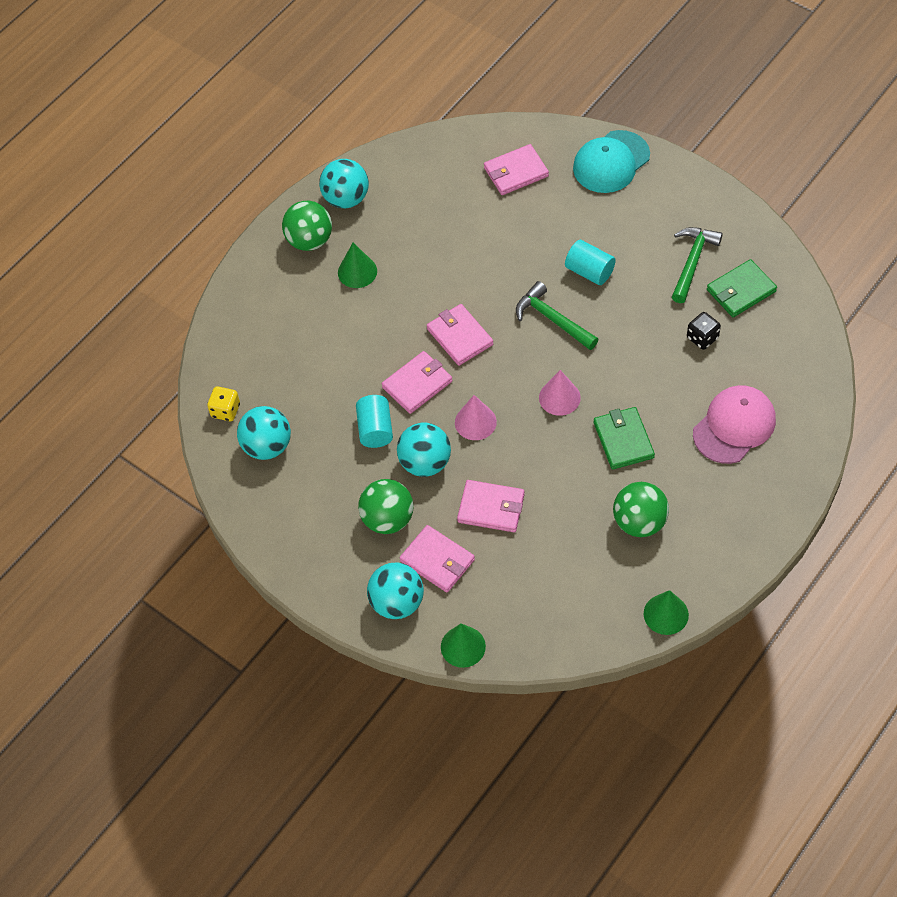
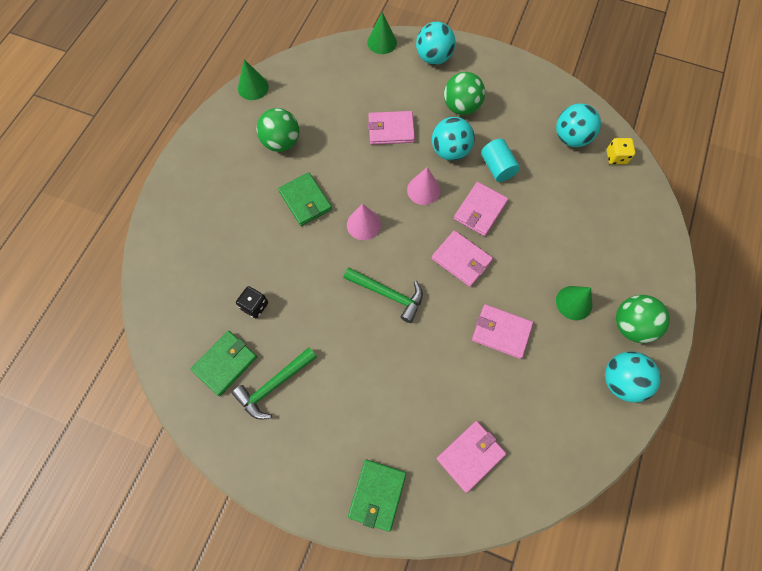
camera: 160 degrees right, 10 degrees up
pink wallet [399,525,475,593] -> pink wallet moved to [472,304,533,359]
turquoise cylinder [565,240,616,285] -> none
turquoise cap [573,130,650,193] -> green wallet [348,459,406,532]
green hammer [672,227,723,303] -> green hammer turned 45 degrees clockwise [232,347,317,419]
pink cap [693,385,776,464] -> none

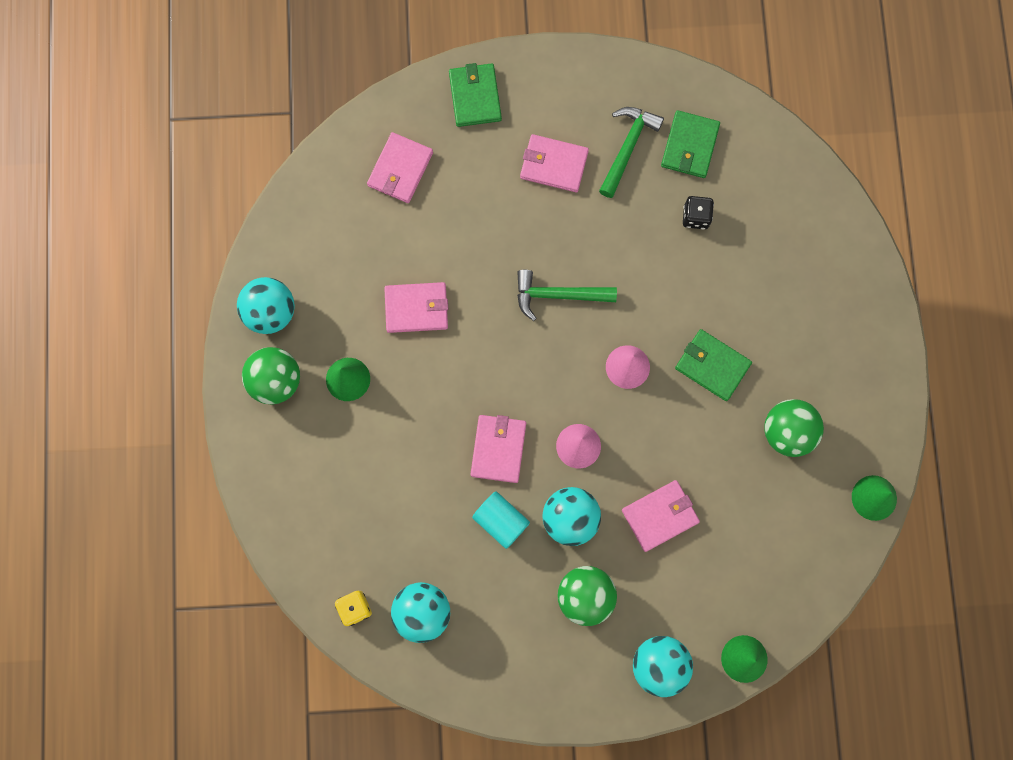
camera: 155 degrees right, 10 degrees up
pink wallet [432,230,493,287] -> pink wallet moved to [520,134,589,192]

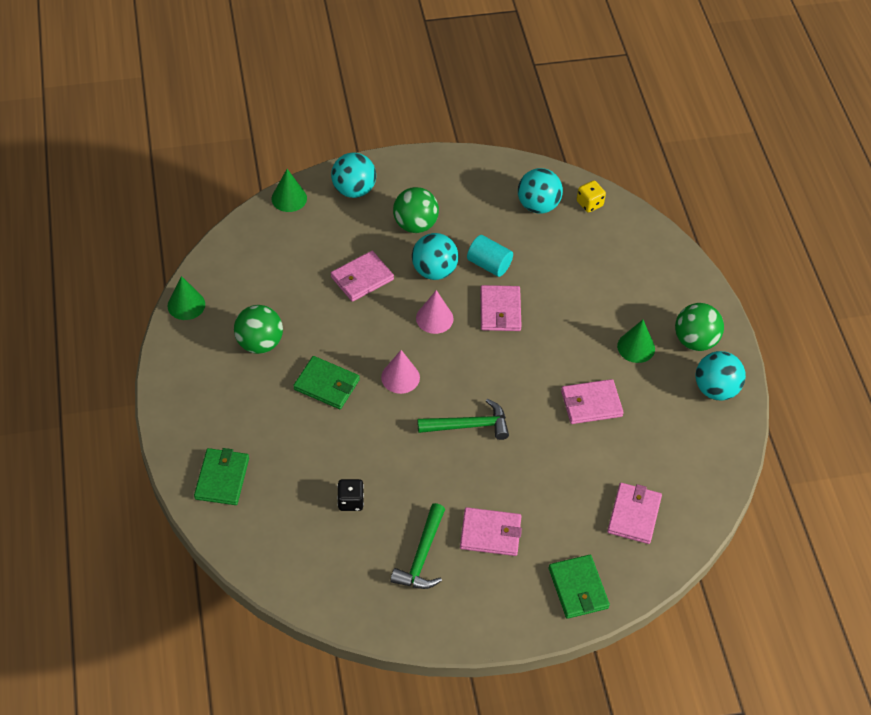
camera: 170 degrees right, 25 degrees down
green wallet [661,110,720,178] -> green wallet moved to [194,448,249,505]

